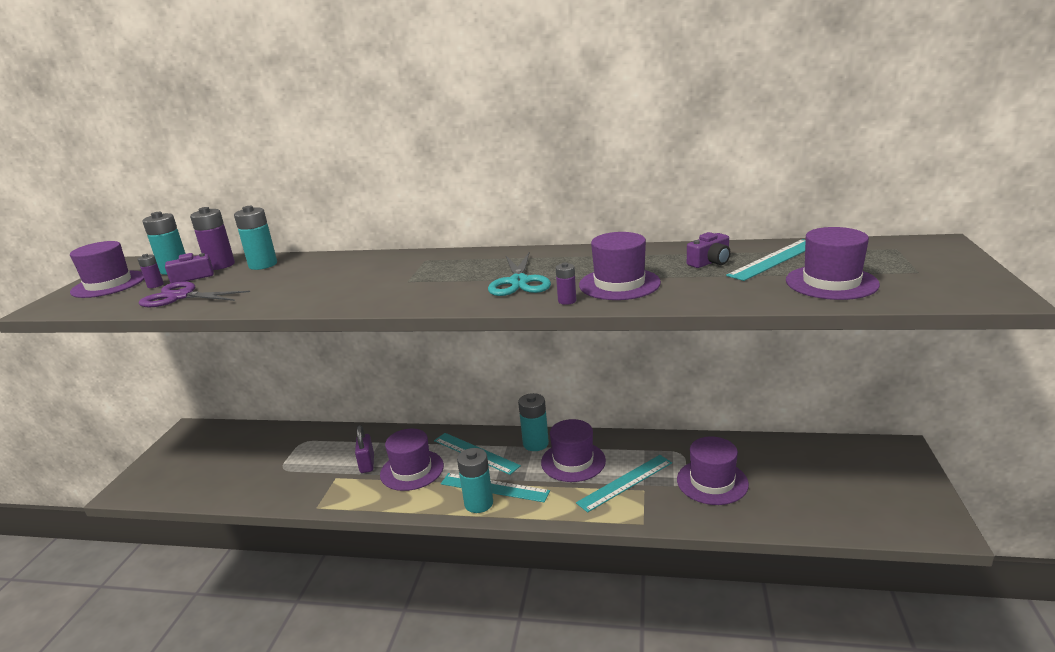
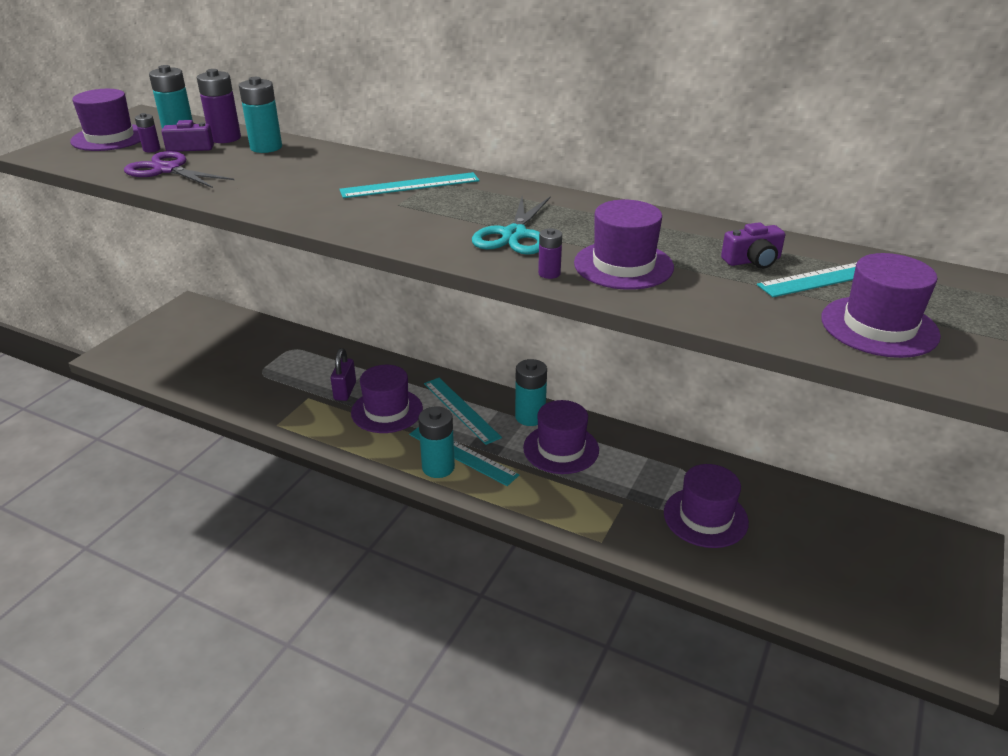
camera: 15 degrees right, 10 degrees up
turquoise ruler [576,455,672,513] -> turquoise ruler moved to [339,172,480,198]

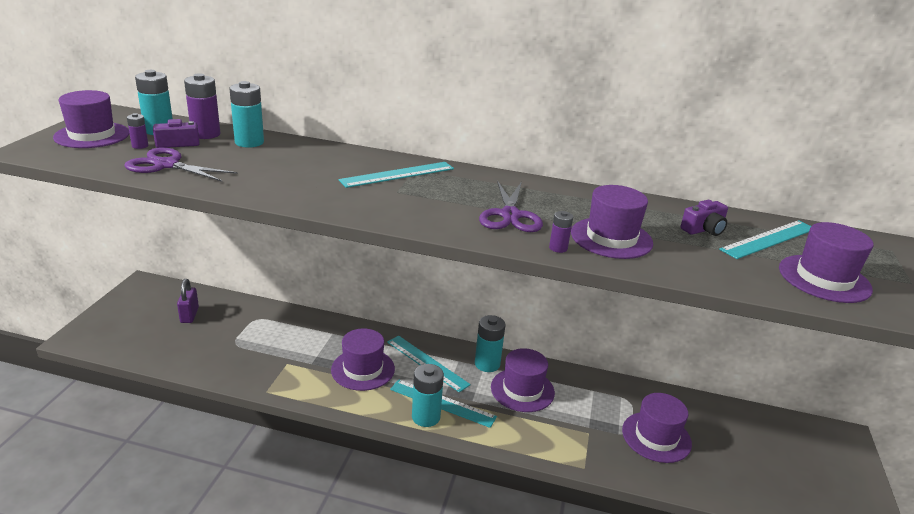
camera: 15 degrees left, 5 degrees down
purple padlock [331,348,356,401] -> purple padlock moved to [177,279,199,323]
turquoise scissors [472,196,551,255] -> purple scissors [479,180,543,232]

